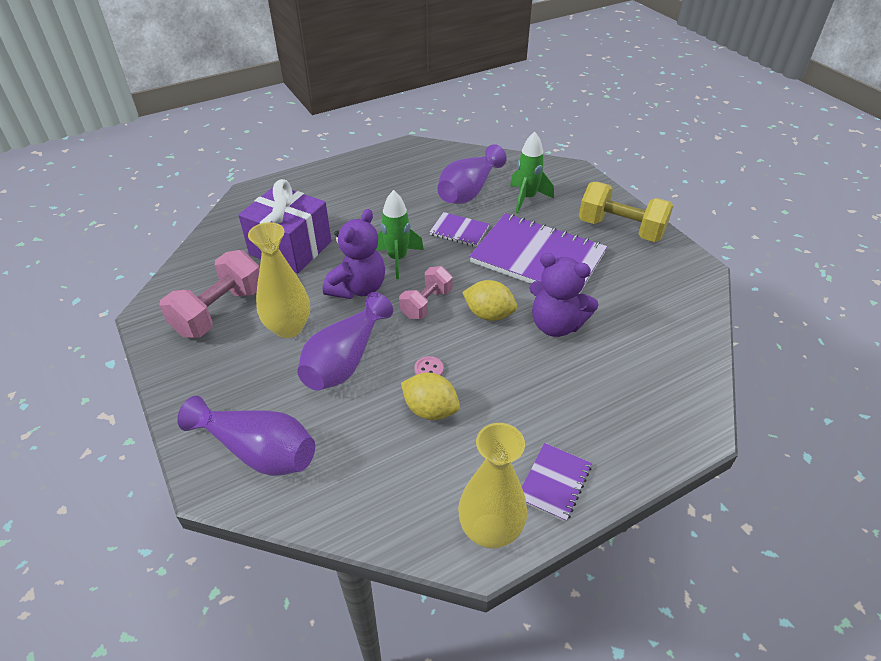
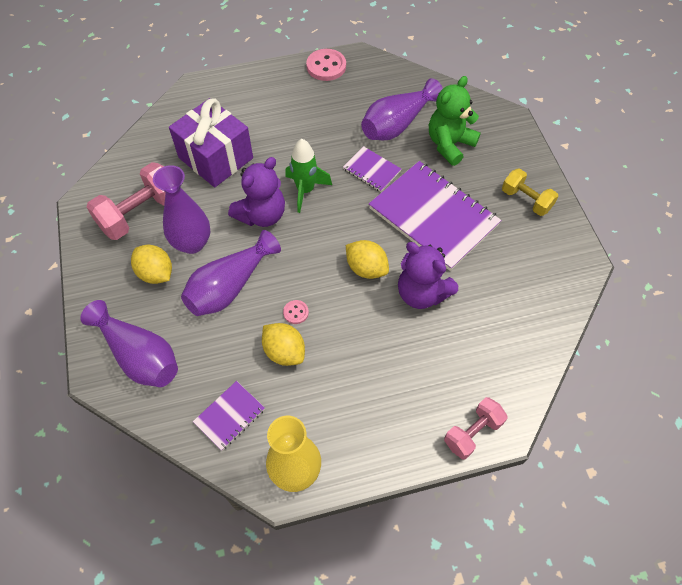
camera: 15 degrees right, 15 degrees up
yellow vase [248,222,310,338] -> purple vase [153,165,210,254]
pink dumbbell [399,266,453,319] -> pink dumbbell moved to [444,397,508,459]
green rocket [510,132,554,213] -> green teddy bear [429,76,481,166]
purple notebook [522,443,592,522] -> purple notebook moved to [193,381,265,451]
yellow dumbbell [579,182,673,242] -> yellow dumbbell [502,168,558,216], size x0.62
none -> yellow lemon [131,245,172,284]
none -> pink button [306,49,346,81]

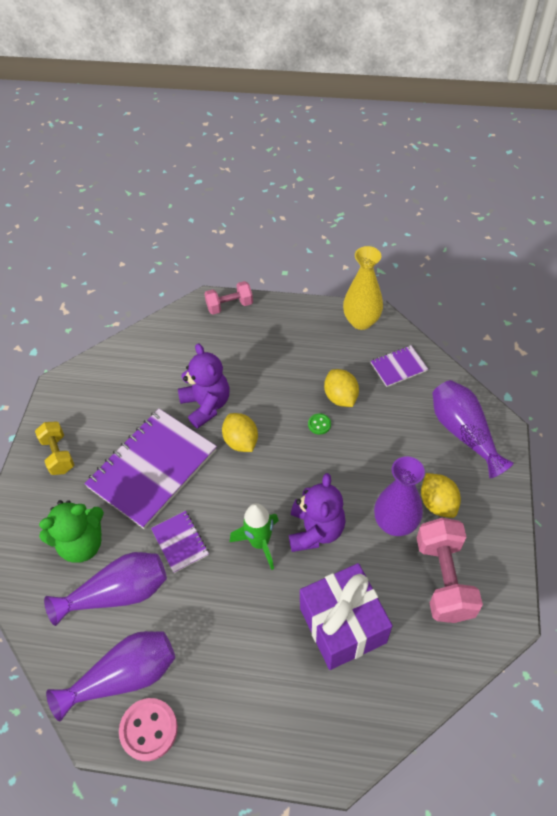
camera: 155 degrees left, 5 degrees down
pink dumbbell [87,162,166,240] -> pink dumbbell turned 75 degrees counterclockwise [417,518,483,623]
purple vase [181,230,281,316] -> purple vase moved to [46,631,175,721]
purple teddy bear [228,157,285,227] -> purple teddy bear turned 120 degrees clockwise [289,473,346,552]
pink button [283,300,309,324] -> green button [308,413,331,435]
purple notebook [369,161,501,271] -> purple notebook turned 60 degrees clockwise [84,409,217,529]

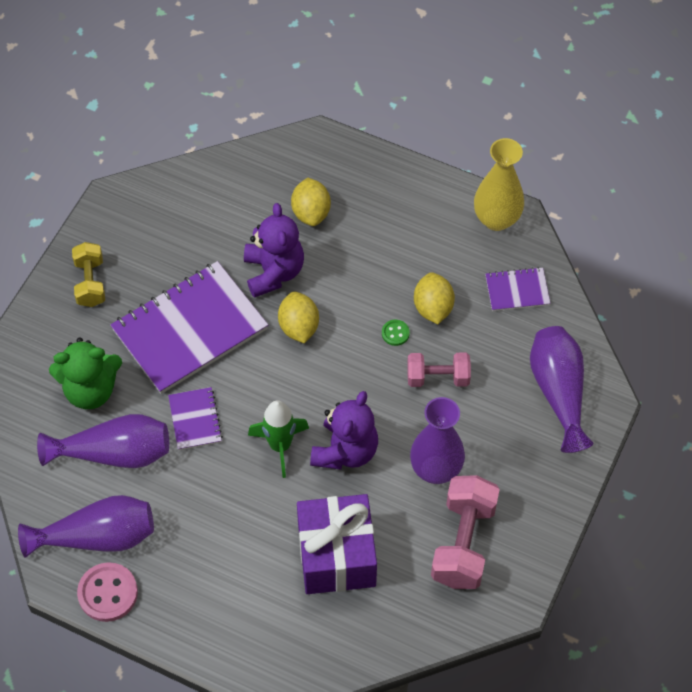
camera: 15 degrees right, 5 degrees up
pink dumbbell [204,281,253,315] -> pink dumbbell moved to [407,353,471,387]
yellow lemon [421,473,461,518] -> yellow lemon moved to [291,178,331,226]

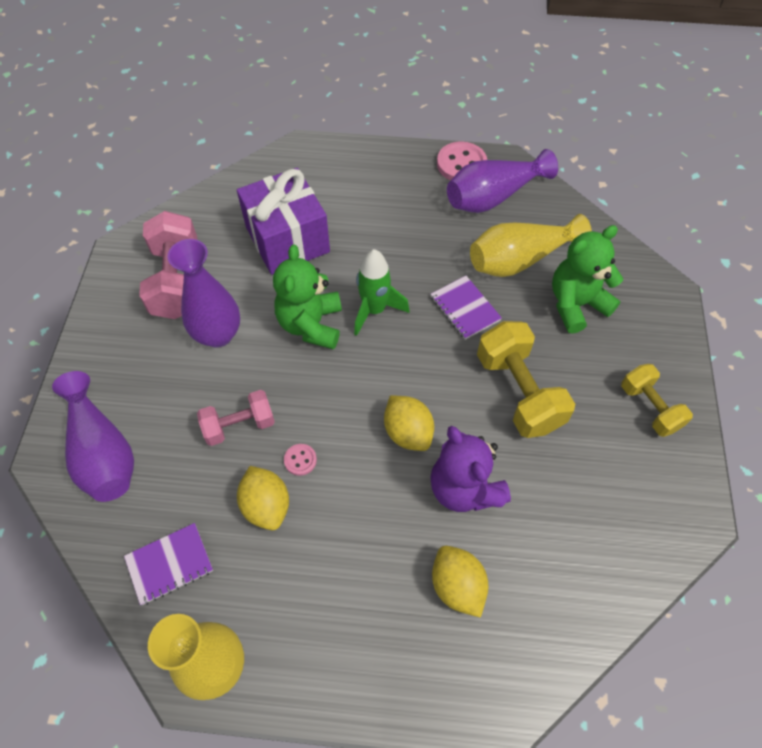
camera: 160 degrees right, 0 degrees up
purple vase [37,414,169,468] -> yellow vase [470,214,592,277]
purple notebook [110,261,268,394] -> yellow dumbbell [477,321,575,438]
purple teddy bear [310,391,378,470] -> green teddy bear [273,244,342,349]
green button [382,320,410,346] -> pink button [284,444,317,476]

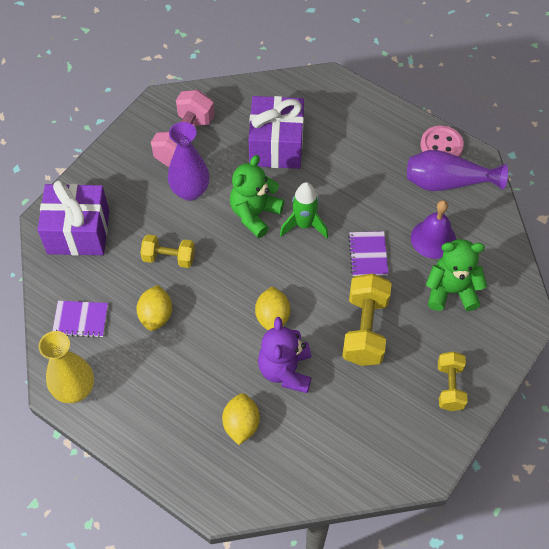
camera: 30 degrees right, 0 degrees up
purple vase [52,371,134,502] -> purple gift [38,180,109,256]
pink dumbbell [197,390,275,446] -> yellow dumbbell [140,234,195,268]
pink button [284,444,317,476] -> none
yellow vase [470,214,592,277] -> purple bell [411,200,456,259]

